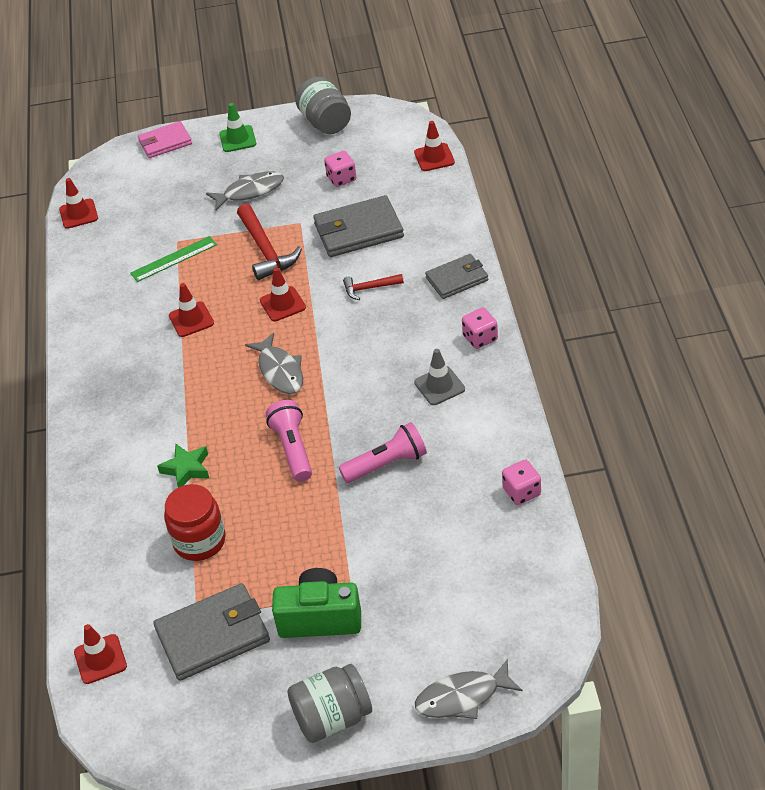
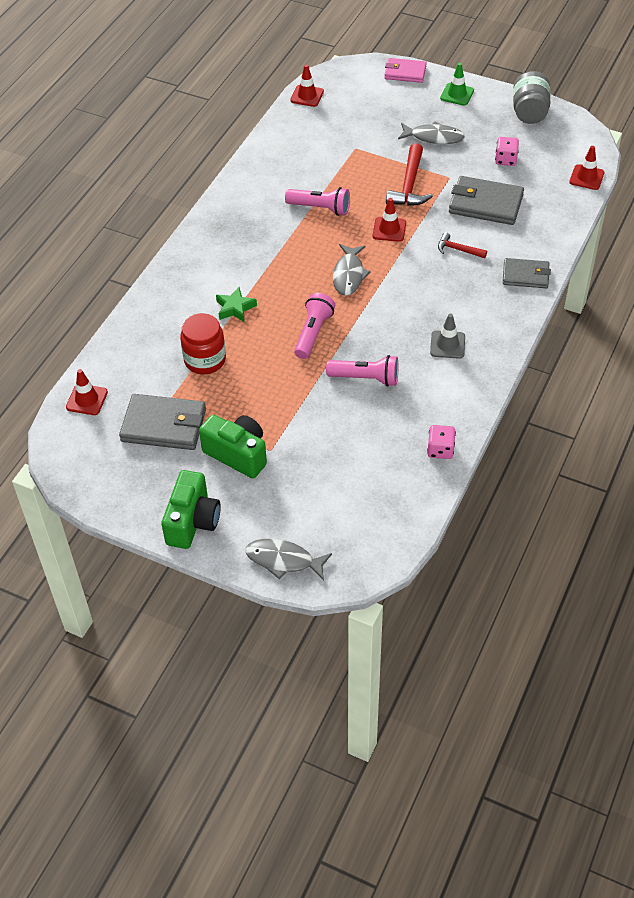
camera: 30 degrees right, 5 degrees up
green ruler [130,236,217,282] -> none
red traffic cone [169,283,214,337] -> pink flashlight [285,187,350,216]
grey jar [287,664,372,743] -> green camera [161,470,221,549]
pink dice [462,308,498,349] -> none

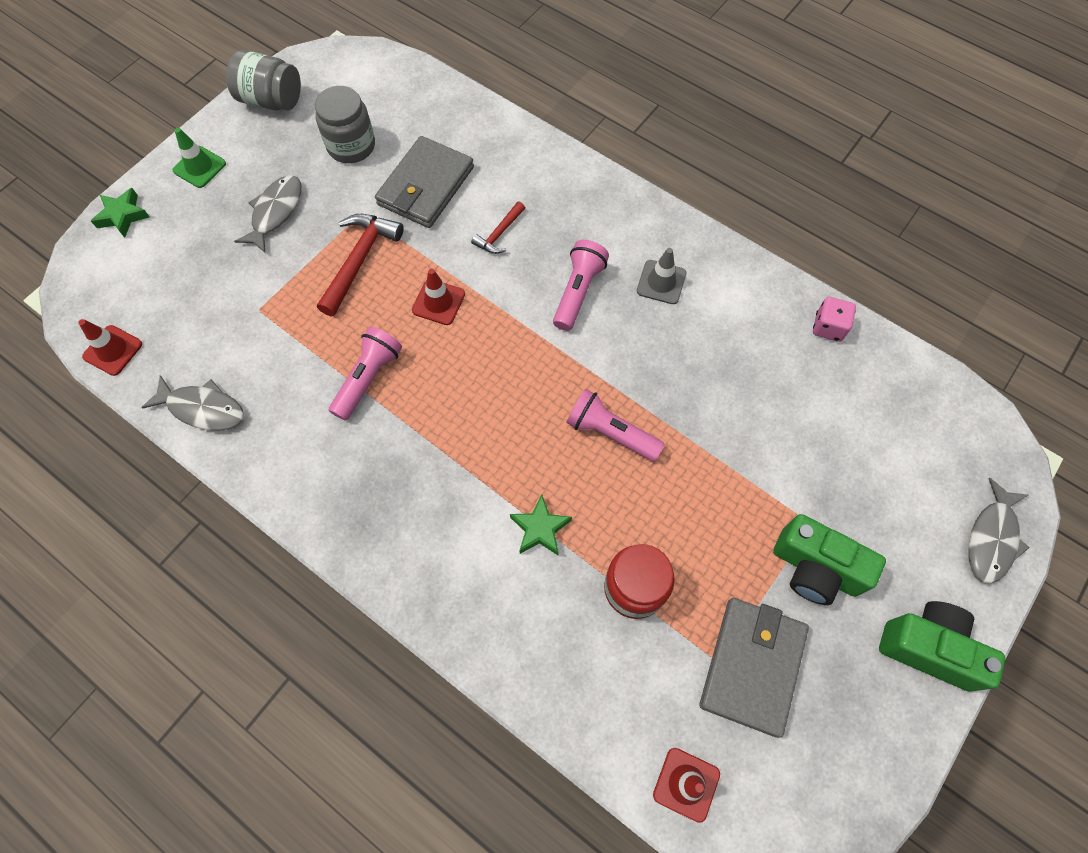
camera: 80 degrees left, 15 degrees up
green camera [199,415,267,478] -> green camera turned 105 degrees counterclockwise [773,514,886,605]
pink flashlight [326,355,398,387] -> pink flashlight moved to [553,240,609,331]
grey fish [333,244,370,296] -> grey fish moved to [141,375,244,431]
pink wallet [384,58,427,83] -> green star [91,188,150,238]
red hammer [386,143,433,206] -> red hammer turned 90 degrees counterclockwise [317,214,404,316]
pink dice [495,137,519,166] -> grey jar [315,86,375,163]
grey wallet [503,258,551,288] -> none
red traffic cone [569,146,604,190] -> none

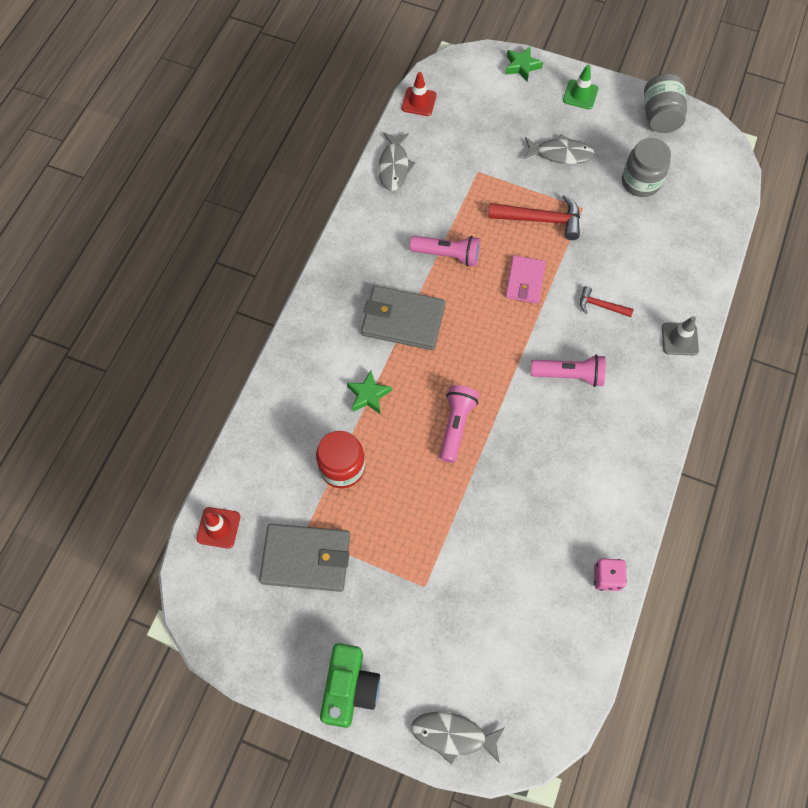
camera: 75 degrees right, 0 degrees up
grey wallet [375,136,474,228] -> grey wallet moved to [361,286,445,350]
red traffic cone [412,269,465,325] -> pink wallet [505,255,546,304]
grey traffic cone [637,248,686,304] -> grey traffic cone moved to [662,316,699,356]
green camera [773,514,886,605] -> none

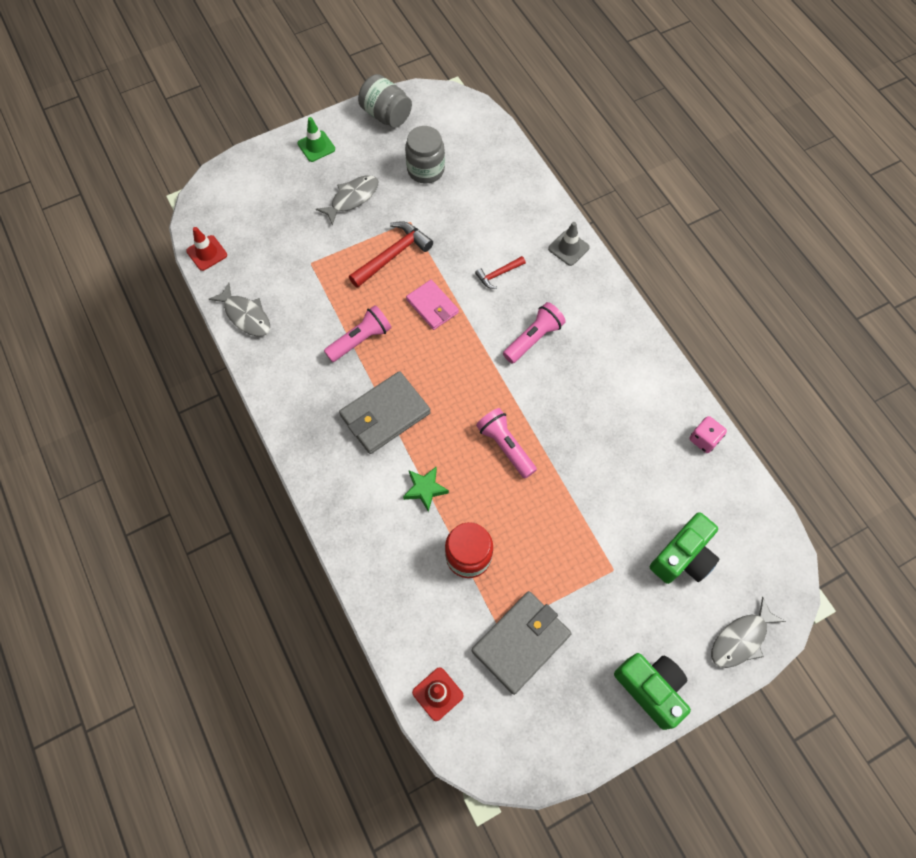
camera: 50 degrees left, 0 degrees up
green star [505,47,543,81] -> none
none -> green camera [650,512,719,584]

